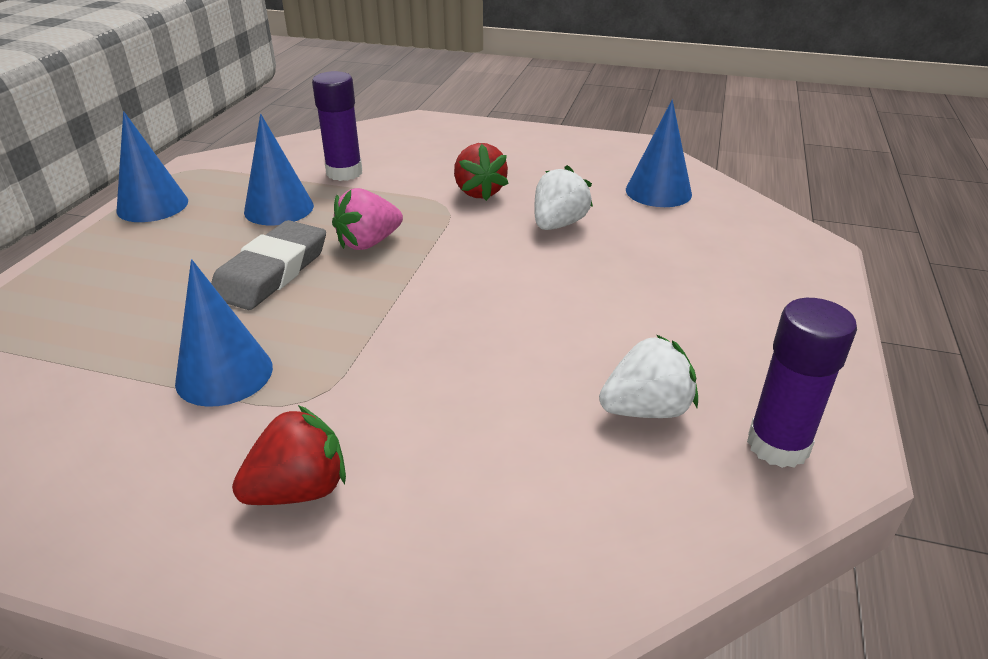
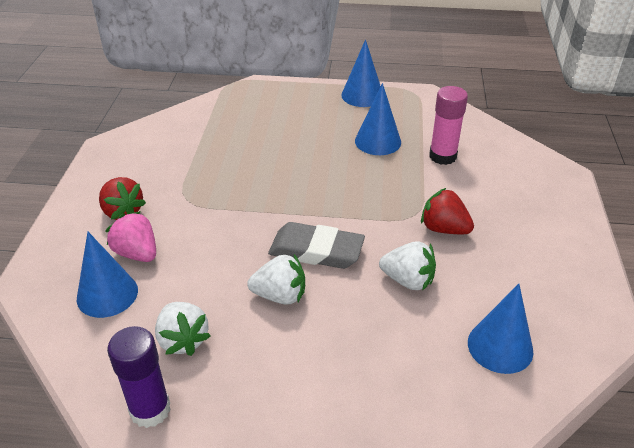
camera: 80 degrees right, 5 degrees up
blue cone [175,259,273,407] -> blue cone moved to [77,232,138,318]
grey eraser [211,220,326,310] -> grey eraser moved to [268,222,365,269]
purple glue stick [312,71,362,181] -> pink glue stick [429,86,468,165]
pink strawberry [332,188,403,250] -> pink strawberry moved to [106,211,156,262]
red strawberry [454,143,509,201] -> red strawberry turned 60 degrees clockwise [421,188,474,234]
none -> white strawberry [247,254,305,305]

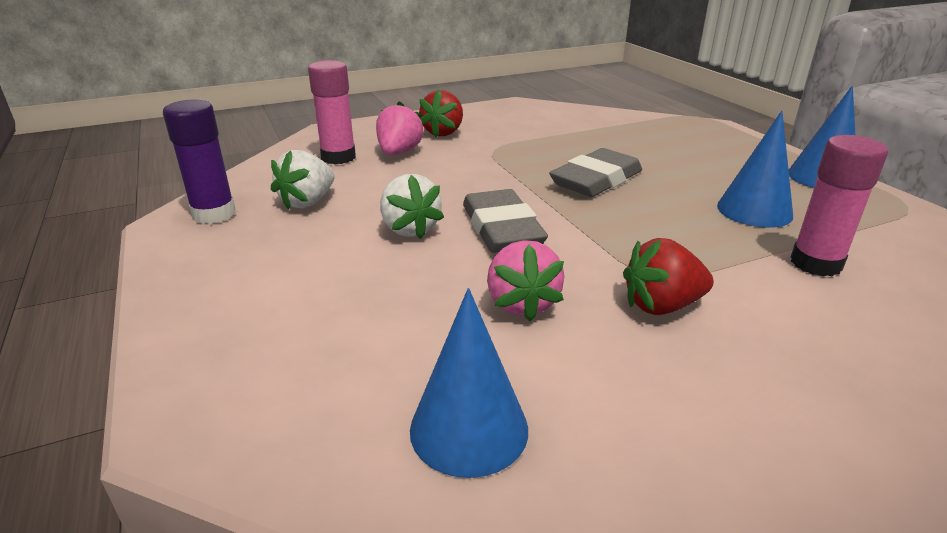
camera: 60 degrees right, 10 degrees down
blue cone [77,232,138,318] -> pink glue stick [308,60,356,164]
white strawberry [379,241,436,291] -> pink strawberry [487,240,565,321]
red strawberry [421,188,474,234] -> red strawberry turned 105 degrees counterclockwise [623,238,714,315]
none -> grey eraser [549,148,642,197]

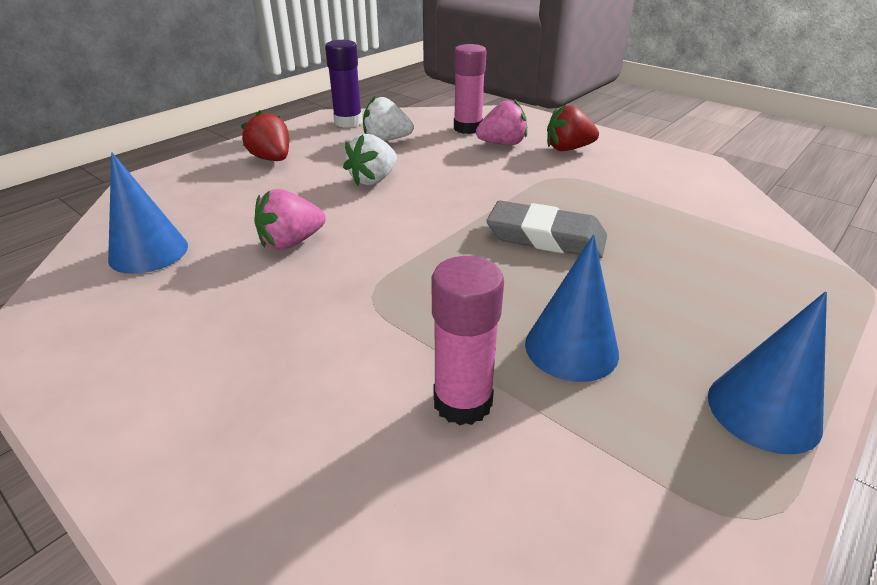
camera: 65 degrees right, 5 degrees up
grey eraser [463,189,548,253] -> none
red strawberry [623,238,714,315] -> red strawberry moved to [241,110,289,161]

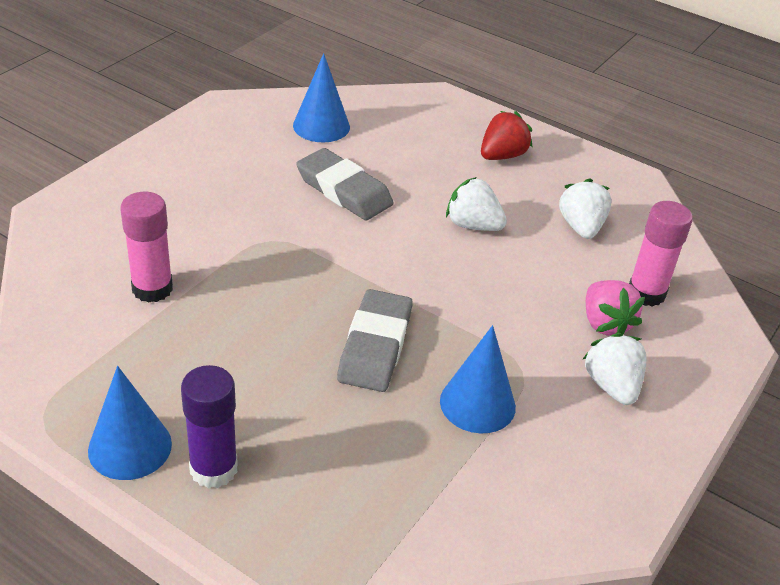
camera: 80 degrees right, 5 degrees up
pink strawberry [254,189,326,250] -> grey eraser [296,148,393,220]
purple glue stick [325,40,362,127] -> purple glue stick moved to [181,365,238,488]
blue cone [525,234,619,382] -> blue cone moved to [440,325,516,433]
red strawberry [547,104,599,151] -> white strawberry [582,333,647,405]

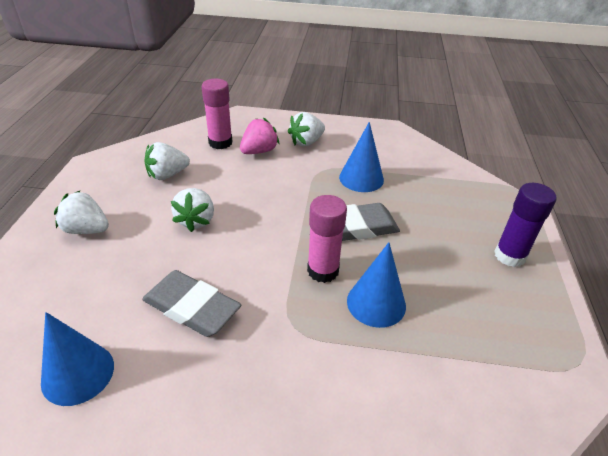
camera: 115 degrees left, 0 degrees up
blue cone [88,366,172,480] -> blue cone moved to [347,242,406,328]
pink glue stick [120,192,173,303] -> pink glue stick moved to [307,195,347,283]
grey eraser [296,148,393,220] -> grey eraser turned 75 degrees counterclockwise [142,270,241,337]
red strawberry [481,111,532,160] -> white strawberry [54,190,109,234]

